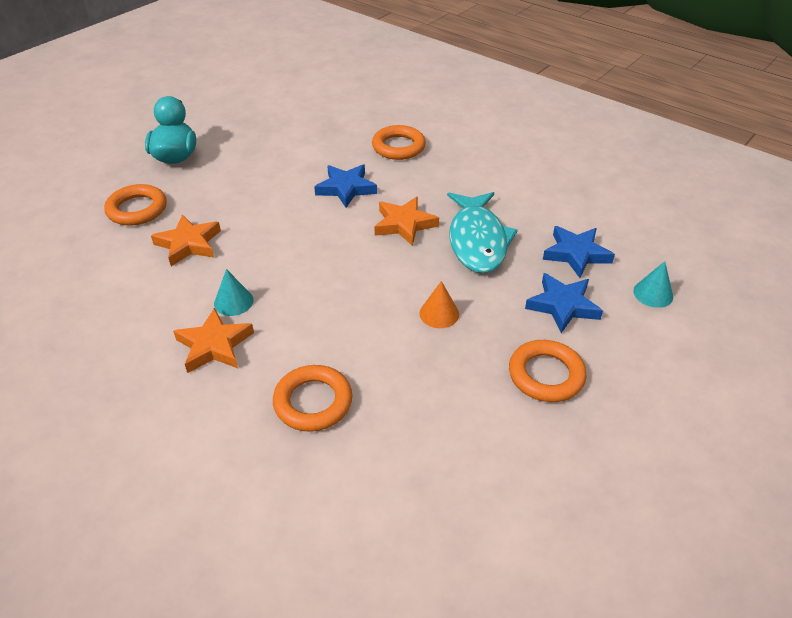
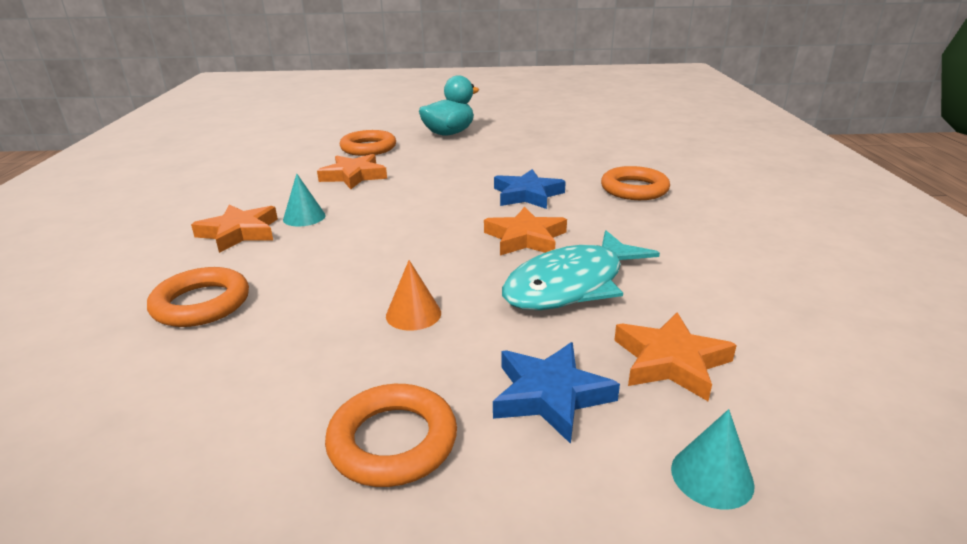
camera: 50 degrees right, 15 degrees down
blue star [543,226,615,278] -> orange star [614,312,737,401]

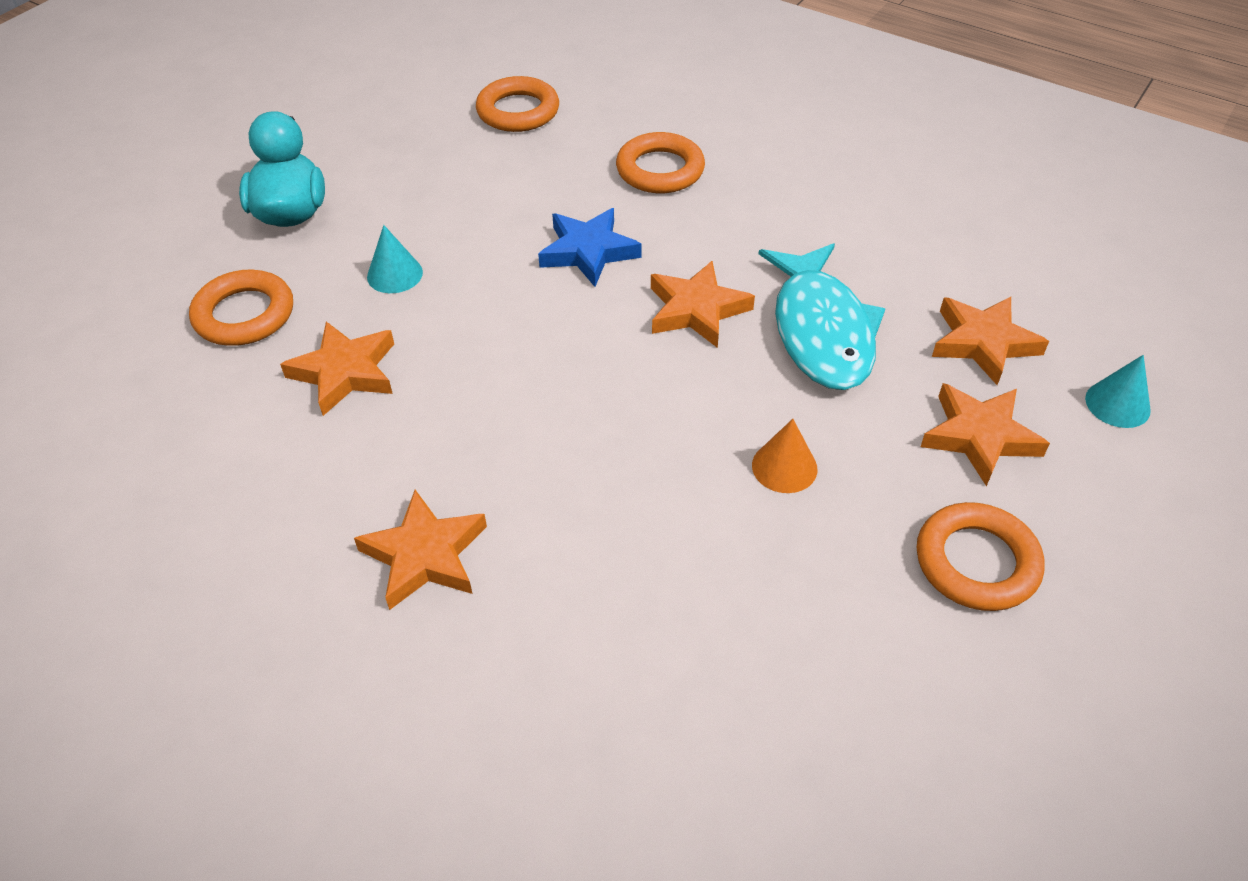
camera: 55 degrees left, 20 degrees up
orange ring [147,267,249,327] -> orange ring moved to [476,76,559,132]
turquoise cone [283,173,326,226] -> turquoise cone moved to [367,225,423,293]
blue star [493,342,620,444] -> orange star [921,383,1050,486]

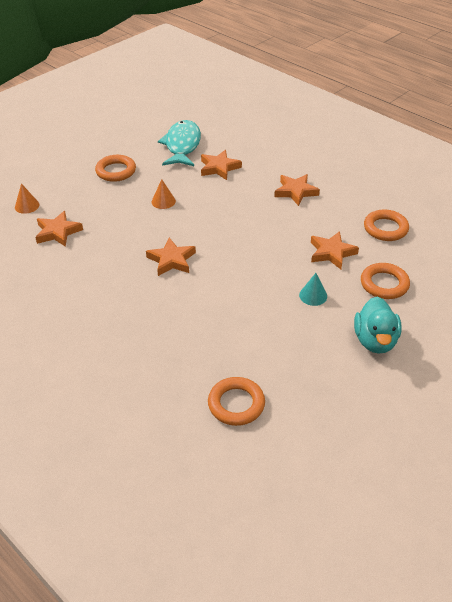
camera: 170 degrees left, 5 degrees down
blue star [538,208,642,287] -> none
orange ring [616,132,705,193] -> orange ring moved to [364,209,409,241]
turquoise fish [759,243,886,390] -> turquoise fish moved to [158,120,201,166]
orange star [921,383,1050,486] -> orange star moved to [201,150,242,180]
turquoise cone [1085,355,1151,428] -> orange cone [15,183,40,214]

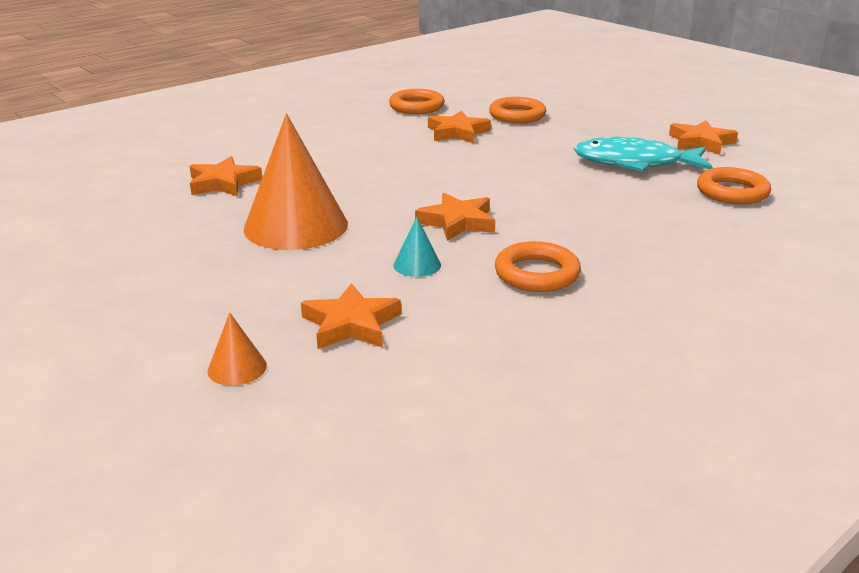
camera: 85 degrees left, 15 degrees down
orange ring [95,155,136,182] -> orange ring moved to [495,241,581,292]
orange cone [152,179,176,209] -> orange cone [243,113,348,250], size x2.37
turquoise fish [158,120,201,166] -> turquoise fish moved to [574,137,713,172]
orange star [274,174,320,206] -> orange star moved to [669,120,738,155]
turquoise cone [299,273,327,306] -> turquoise cone moved to [393,217,441,277]
turquoise duck [354,297,402,354] -> none

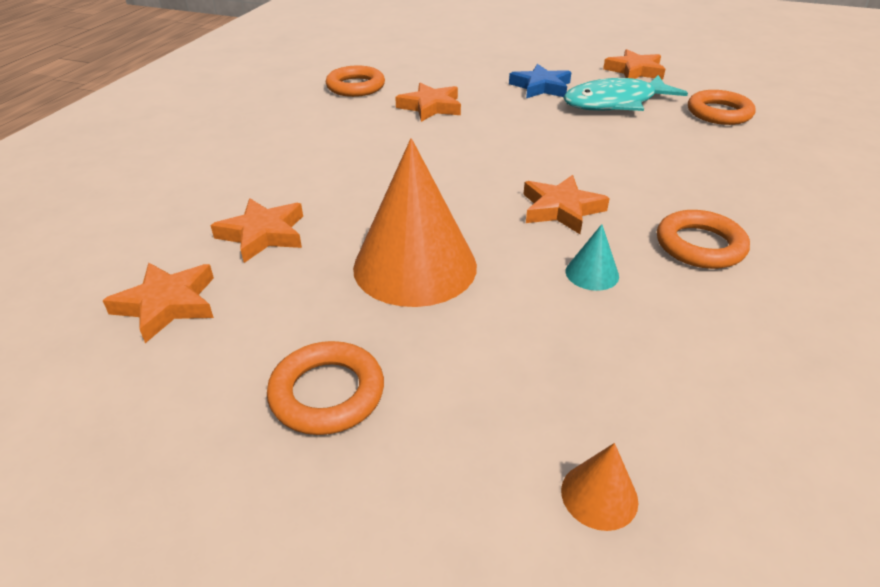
camera: 30 degrees left, 10 degrees up
orange star [301,283,401,349] -> orange star moved to [102,263,214,343]
orange ring [489,97,546,123] -> orange ring moved to [267,341,384,435]
none -> blue star [509,64,572,98]

